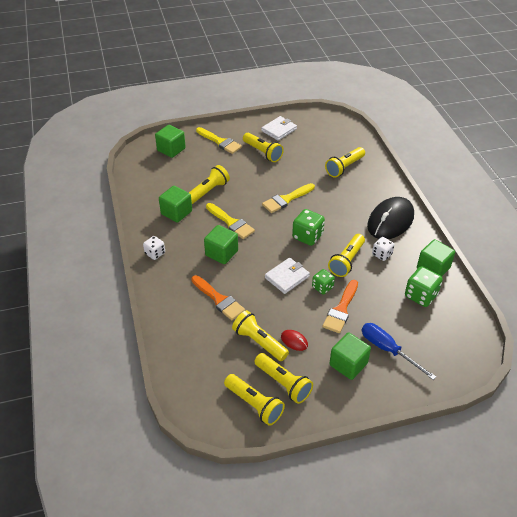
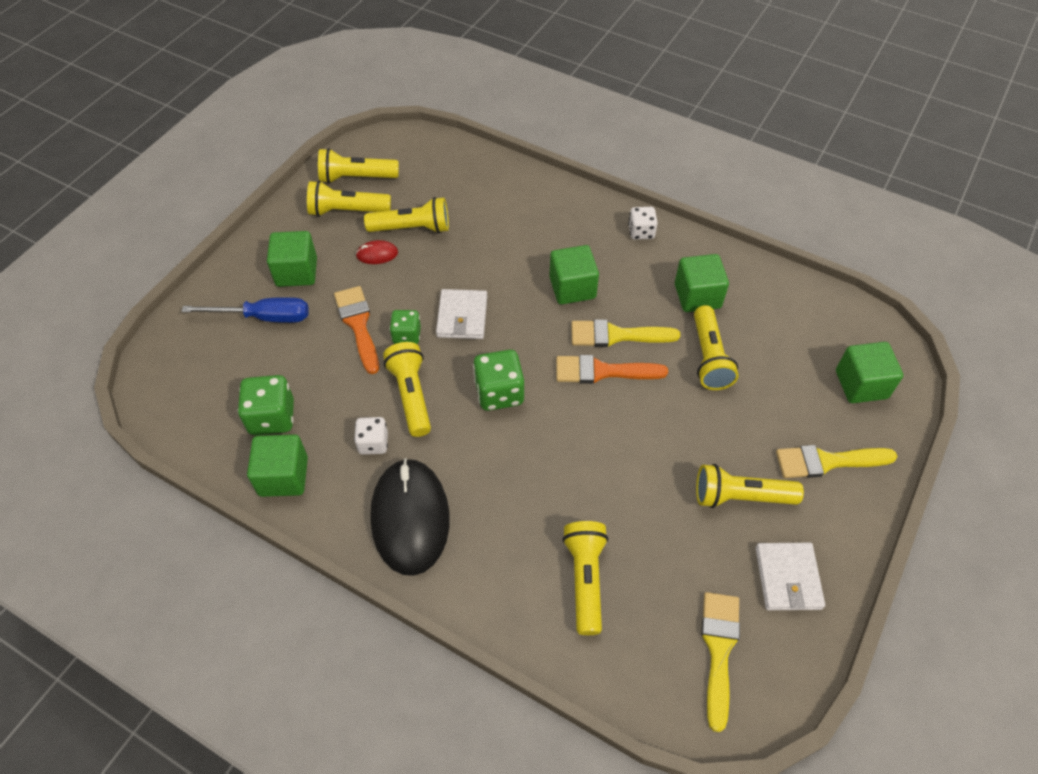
camera: 135 degrees right, 10 degrees up
orange brush [191,275,245,320] -> orange brush moved to [556,355,668,384]
yellow brush [262,183,315,213] -> yellow brush moved to [701,592,740,732]

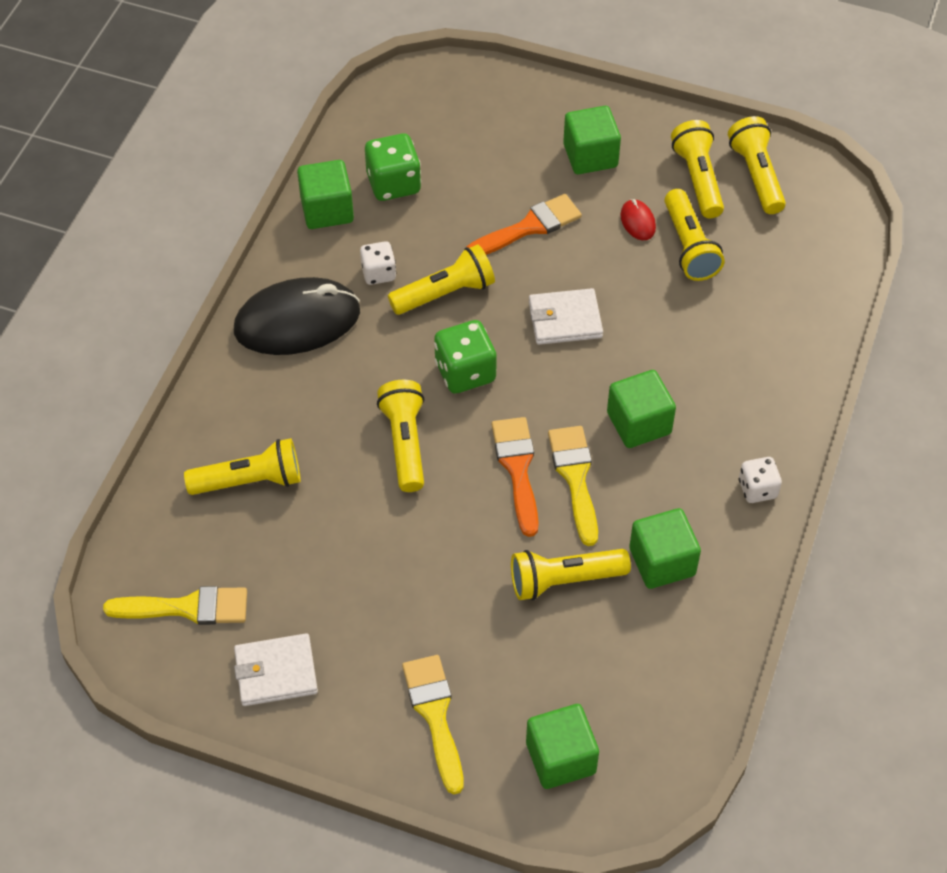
camera: 80 degrees right, 0 degrees up
blue screwdriver [181,297,309,323] -> none
green dice [390,310,421,344] -> none
yellow flashlight [696,464,804,508] -> yellow flashlight moved to [377,380,424,492]

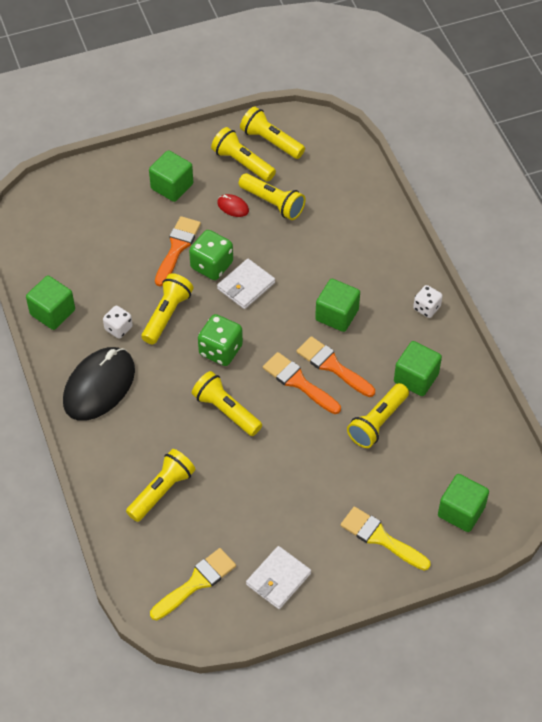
camera: 40 degrees left, 0 degrees up
green dice [365,133,421,201] -> green dice moved to [189,230,233,280]
yellow brush [548,426,598,546] -> orange brush [296,336,375,397]

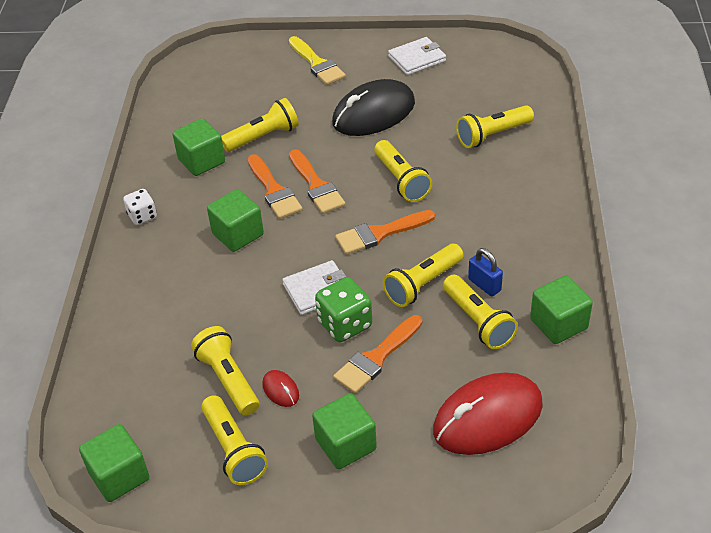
camera: 155 degrees left, 10 degrees down
black mouse [63,347,135,421] -> black mouse moved to [332,79,415,136]
white dice [103,306,133,339] -> blue padlock [468,248,503,296]
yellow brush [150,548,236,620] -> none
green dice [198,314,243,366] -> orange brush [335,210,435,255]
yellow flashlight [240,106,305,159] -> yellow flashlight moved to [443,275,518,349]
green cube [438,474,489,532] -> green cube moved to [79,424,149,502]
none -> red mouse [433,372,543,455]

